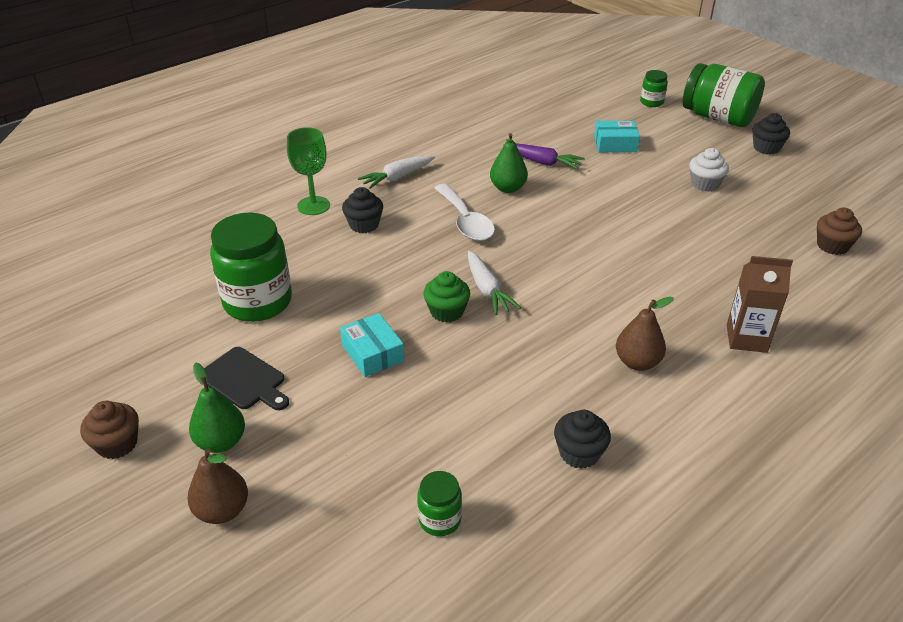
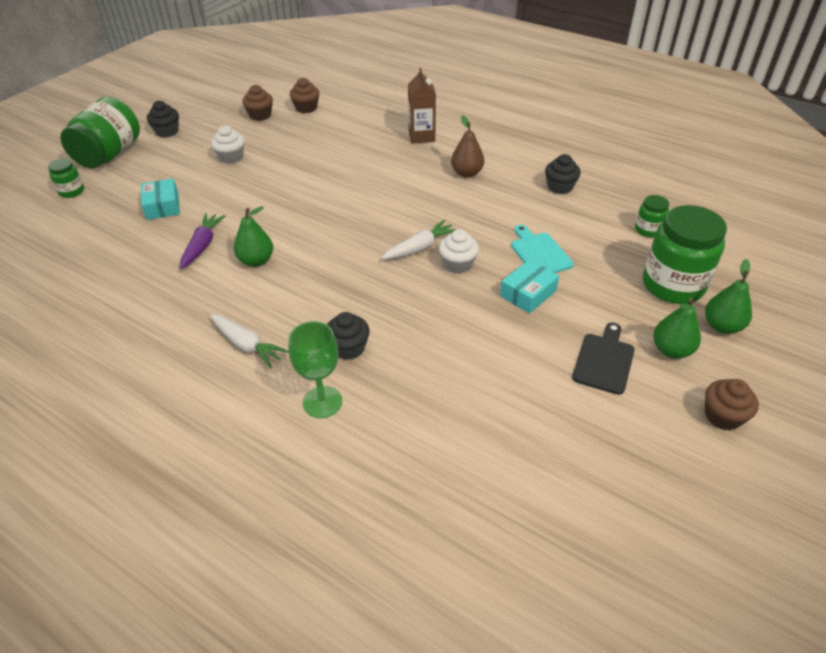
camera: 105 degrees left, 5 degrees up
brown pear [187,448,248,524] -> green pear [705,259,752,334]
green jar [210,213,292,322] -> green jar moved to [643,205,727,304]
green cupcake [423,271,470,323] -> white cupcake [439,229,479,274]
white spoon [434,184,495,241] -> none
none -> brown cupcake [242,85,273,121]
none -> turquoise cutting board [511,225,574,273]

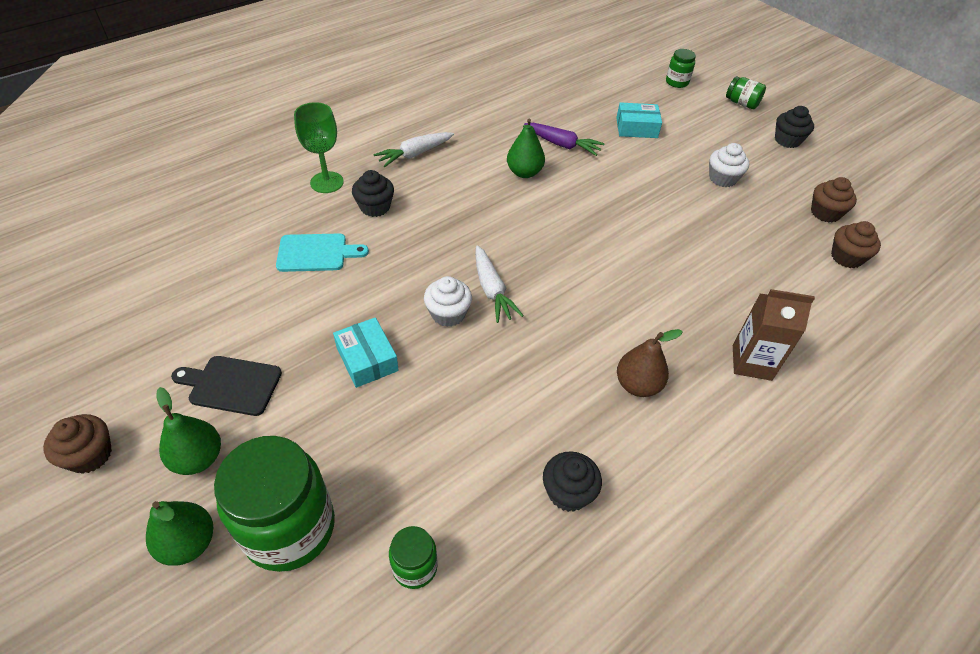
camera: 105 degrees right, 5 degrees up
green jar [60,97,140,168] -> green jar [726,76,766,109], size x0.48
turquoise cutting board [511,225,574,273] -> turquoise cutting board moved to [276,234,369,272]
black cutting board [572,323,635,395] -> black cutting board turned 150 degrees clockwise [171,356,282,416]

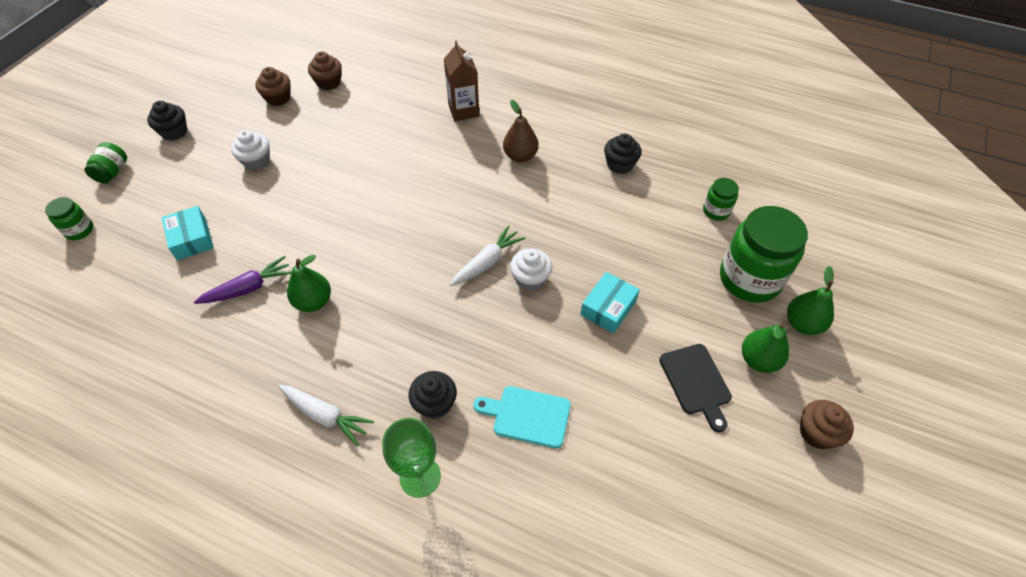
camera: 115 degrees left, 5 degrees up
turquoise cutting board [276,234,369,272] -> turquoise cutting board turned 45 degrees counterclockwise [473,386,571,448]
purple carrot [524,123,605,156] -> purple carrot turned 60 degrees clockwise [194,256,292,304]

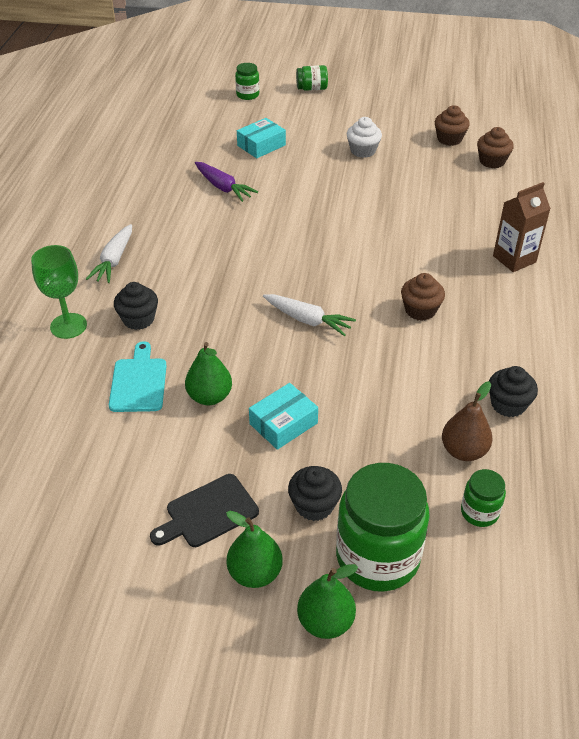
camera: 75 degrees right, 10 degrees down
black cupcake [147,101,187,141] -> black cupcake moved to [288,466,342,521]
green pear [287,255,331,312] -> green pear moved to [185,342,232,405]
brown pear [503,100,539,162] -> brown pear moved to [442,381,493,461]
white cupcake [510,249,552,291] -> none
turquoise box [580,272,640,334] -> turquoise box turned 60 degrees counterclockwise [249,383,318,450]
brown cupcake [800,400,854,449] -> brown cupcake moved to [401,273,445,321]

